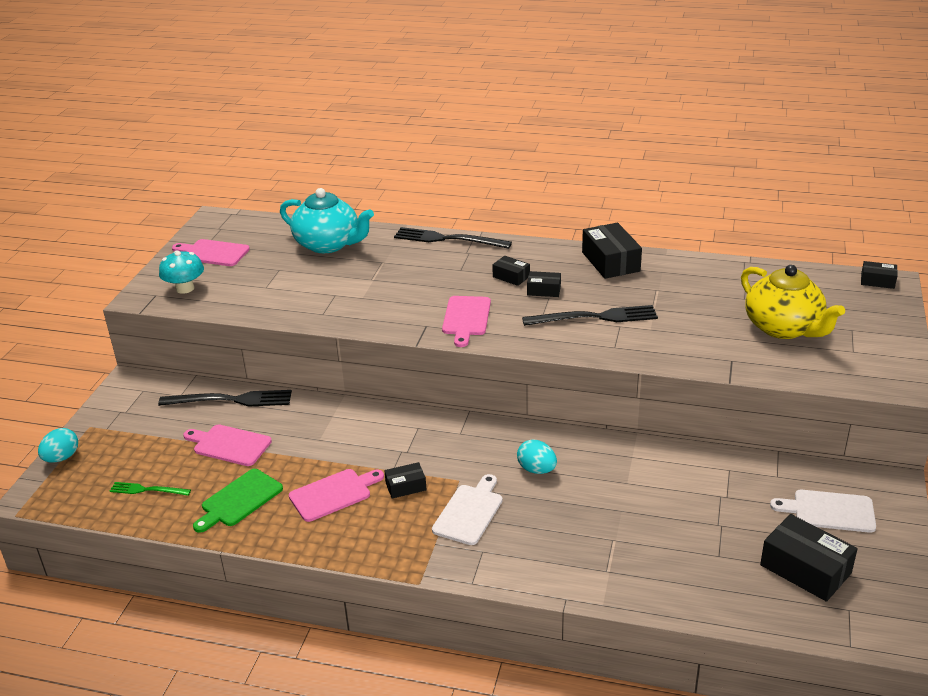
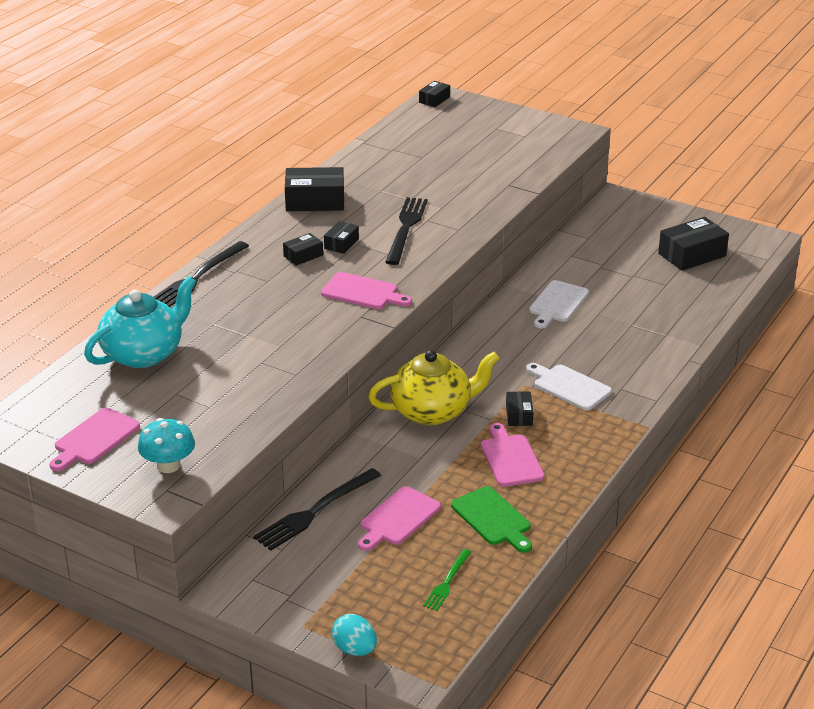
camera: 75 degrees left, 0 degrees up
black fork [158,390,292,407] -> black fork turned 150 degrees counterclockwise [253,468,381,551]
turquoise egg [517,439,557,474] -> none
yellow teapot [741,265,845,339] -> yellow teapot moved to [368,350,500,425]
white cutting board [770,490,876,533] -> white cutting board moved to [529,280,589,329]

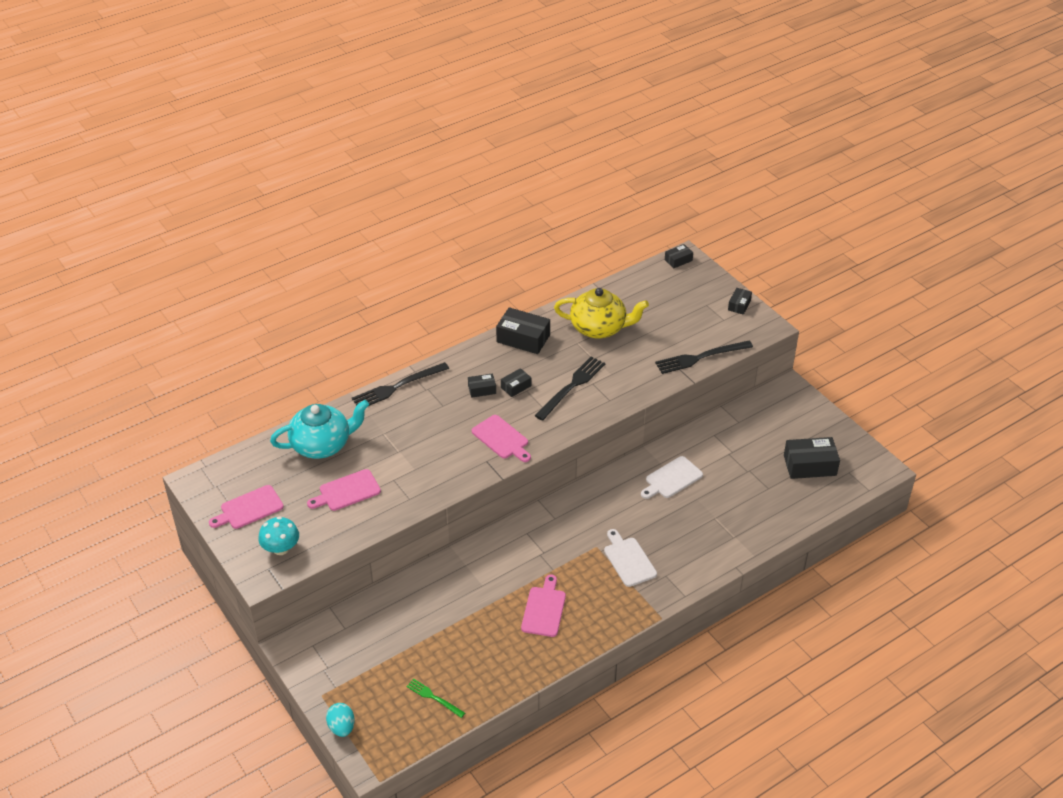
camera: 25 degrees right, 10 degrees up
black fork [253,468,381,551] -> black fork moved to [655,341,753,374]
pink cutting board [358,486,441,551] -> pink cutting board moved to [307,469,381,511]
yellow teapot [368,350,500,425] -> yellow teapot moved to [554,288,649,339]
green fork [423,549,472,611] -> green fork turned 75 degrees clockwise [406,679,465,718]
green cutting board [451,486,532,553] -> none
black box [506,391,534,426] -> black box moved to [728,288,752,315]

